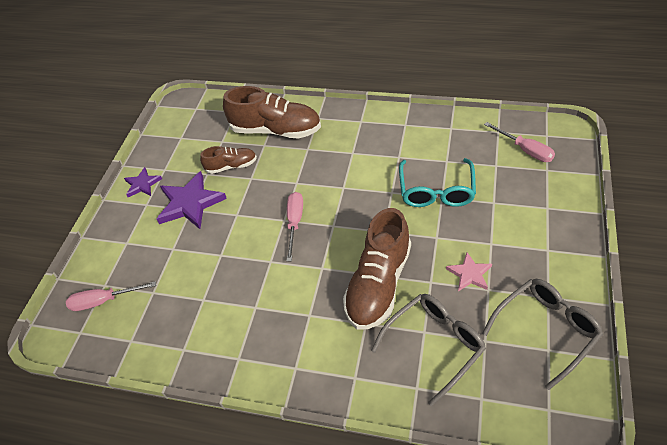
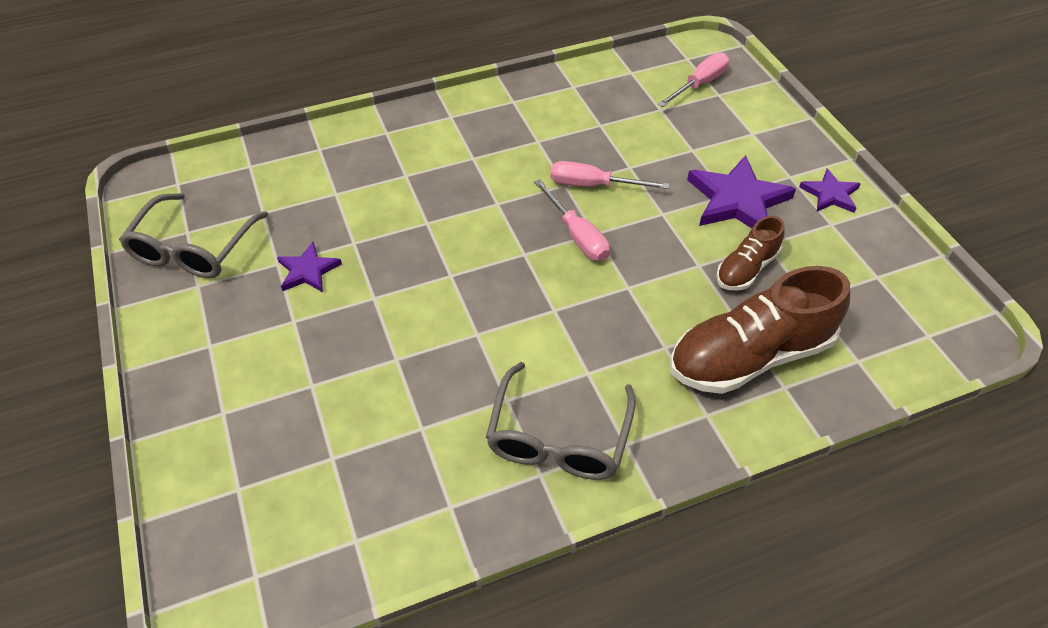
camera: 140 degrees right, 0 degrees up
brown shoe [343,208,411,330] -> none
grey glasses [371,294,486,406] -> grey glasses moved to [486,362,636,480]
turquoise glasses [399,158,476,207] -> none
pink star [446,252,492,291] -> purple star [277,242,342,292]
pink screwdriver [484,122,555,162] -> pink screwdriver moved to [551,161,669,189]

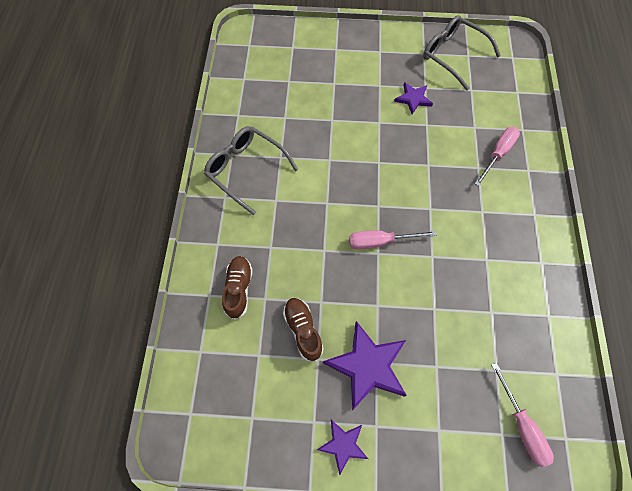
camera: 115 degrees right, 15 degrees up
pink screwdriver [551,161,669,189] -> pink screwdriver moved to [475,127,520,186]
brown shoe [670,266,850,394] -> brown shoe [222,256,253,320], size x0.54

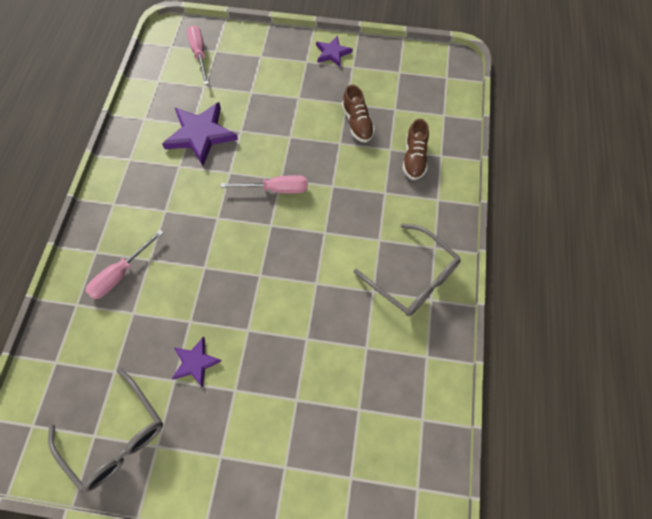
camera: 175 degrees left, 0 degrees up
purple star [323,321,407,411] -> purple star moved to [162,102,238,166]

